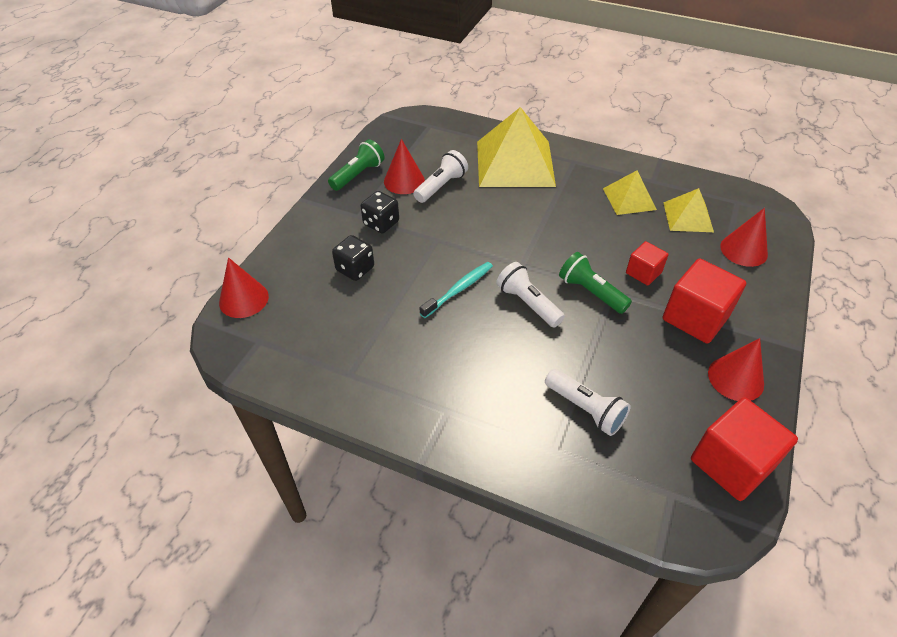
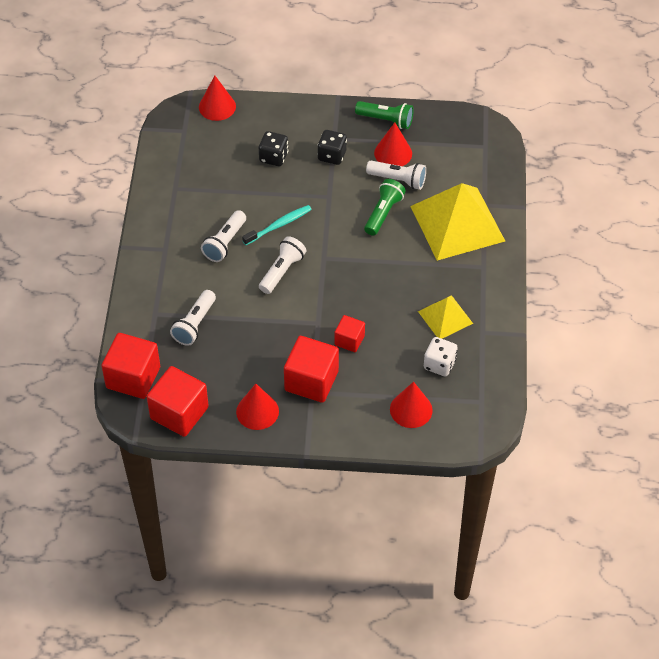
camera: 70 degrees right, 5 degrees up
turquoise toothbrush [420,262,493,318] -> turquoise toothbrush turned 60 degrees counterclockwise [242,205,312,245]
green flashlight [559,252,632,314] -> green flashlight moved to [364,179,406,236]
yellow pyramid [663,188,714,232] -> white dice [424,337,458,376]
none -> red cube [101,333,160,399]
none -> white flashlight [201,210,246,262]

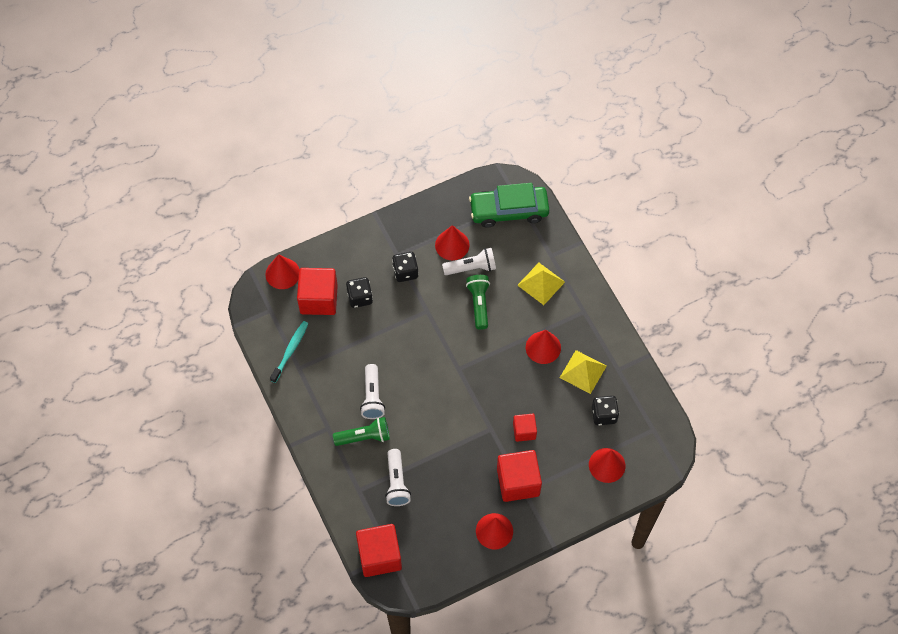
camera: 30 degrees left, 10 degrees up
red cube [147,366,209,437] -> red cube moved to [297,268,338,315]
turquoise toothbrush [242,205,312,245] -> turquoise toothbrush moved to [270,321,309,383]
white flashlight [259,236,306,294] -> none
green flashlight [355,101,414,129] -> green flashlight moved to [333,417,390,446]
yellow pyramid [410,183,505,261] -> yellow pyramid [517,262,565,305], size x0.53
white dice [424,337,458,376] -> black dice [592,396,619,425]
none -> green car [469,183,549,228]
none -> red cone [526,330,561,364]

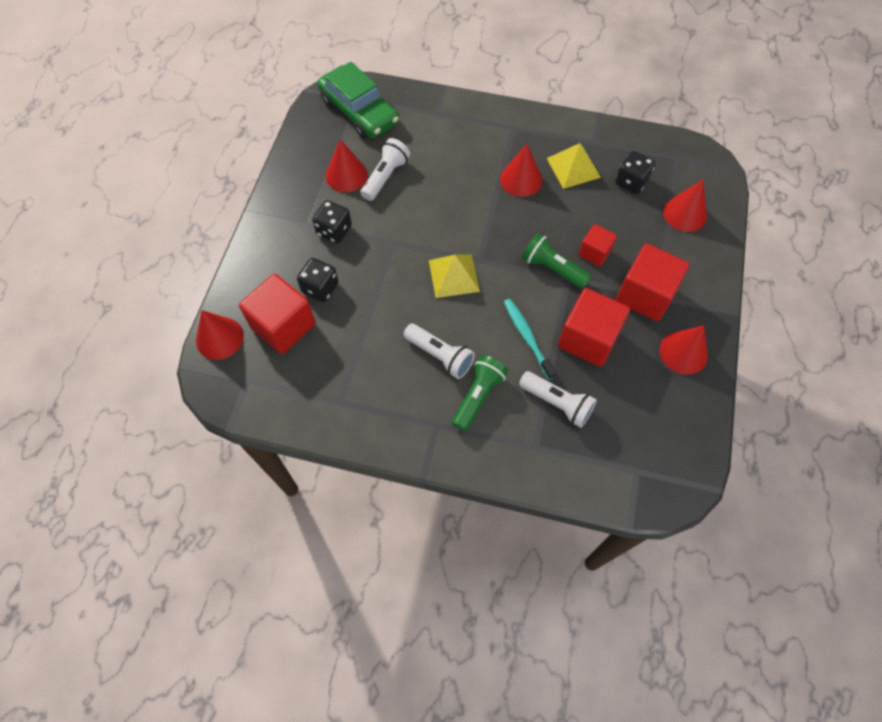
camera: 50 degrees left, 0 degrees up
turquoise toothbrush [270,321,309,383] -> turquoise toothbrush moved to [504,299,557,380]
red cube [356,524,402,577] -> red cube moved to [558,288,630,367]
green flashlight [466,275,490,330] -> green flashlight moved to [522,233,591,289]
green car [469,183,549,228] -> green car turned 75 degrees counterclockwise [317,62,399,138]
yellow pyramid [517,262,565,305] -> yellow pyramid moved to [429,254,480,298]

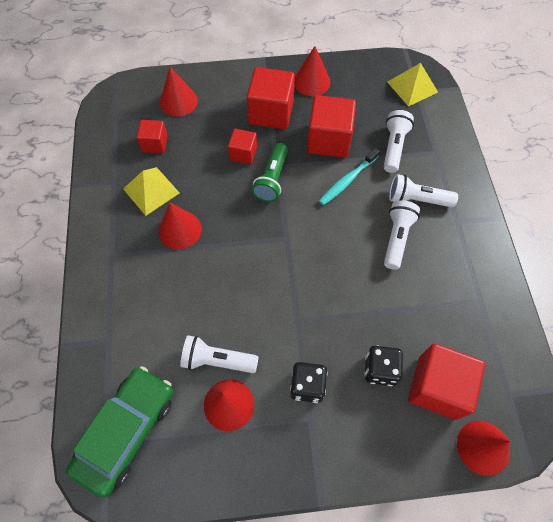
camera: 110 degrees left, 0 degrees up
yellow pyramid [429,254,480,298] -> yellow pyramid moved to [387,63,438,106]
green flashlight [452,355,508,431] -> white flashlight [389,174,458,207]
black dice [615,151,655,194] -> red cube [137,120,168,153]

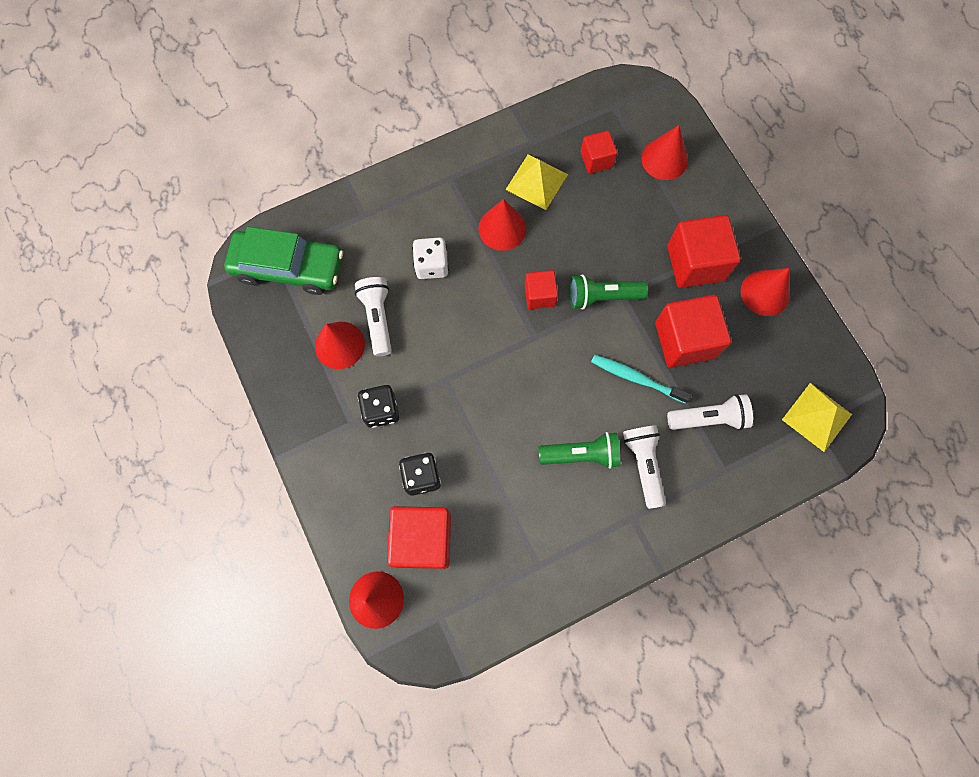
camera: 70 degrees right, 10 degrees up
red cube [228,129,257,164] -> red cube moved to [524,270,558,309]
white flashlight [384,200,420,270] -> green flashlight [538,432,620,469]
none -> white dice [412,237,449,279]

